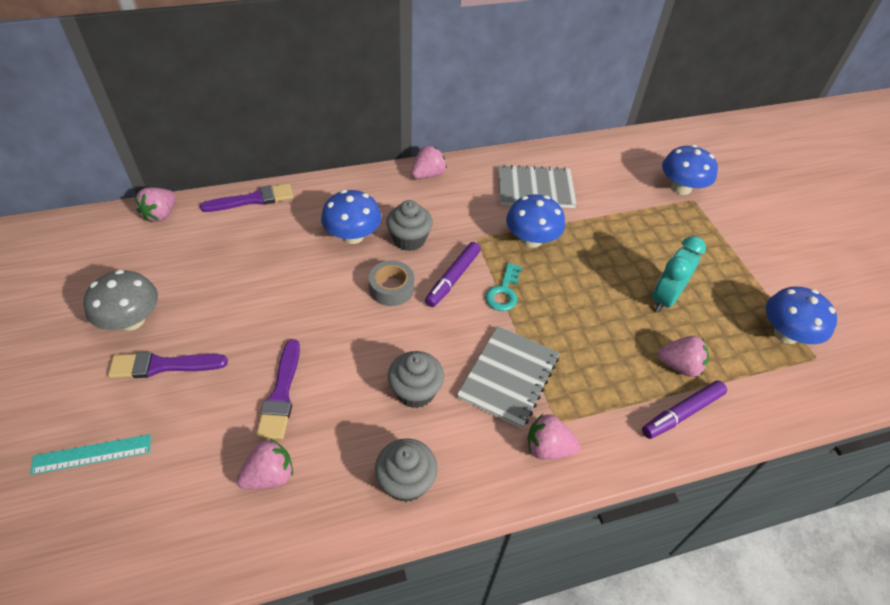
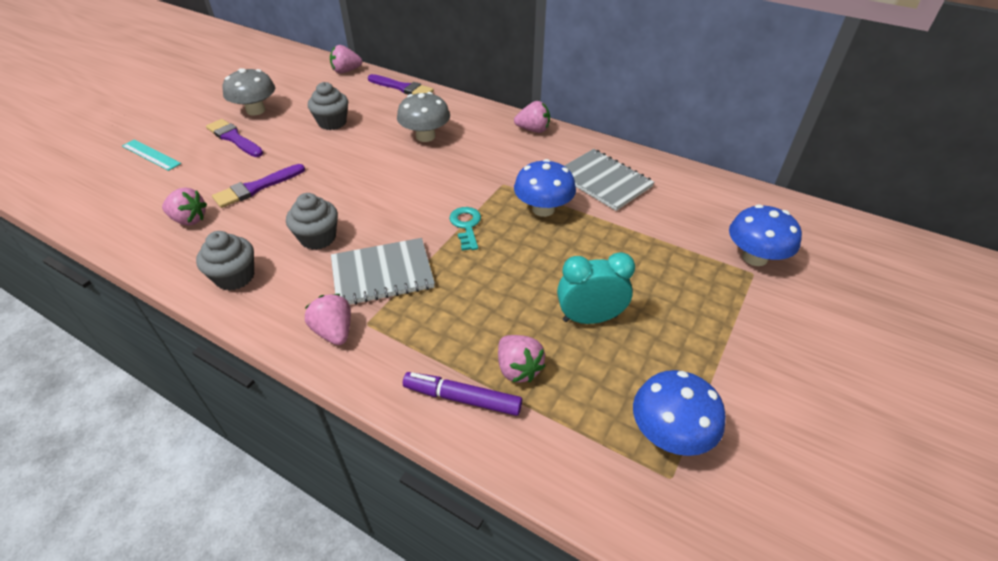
camera: 50 degrees right, 5 degrees down
blue mushroom [321,190,382,244] -> grey mushroom [397,92,450,142]
grey tape [369,260,414,306] -> none
grey cupcake [386,200,433,251] -> grey cupcake moved to [308,82,348,130]
purple marker [425,242,481,307] -> none
turquoise key [485,263,522,311] -> turquoise key turned 105 degrees clockwise [449,207,481,251]

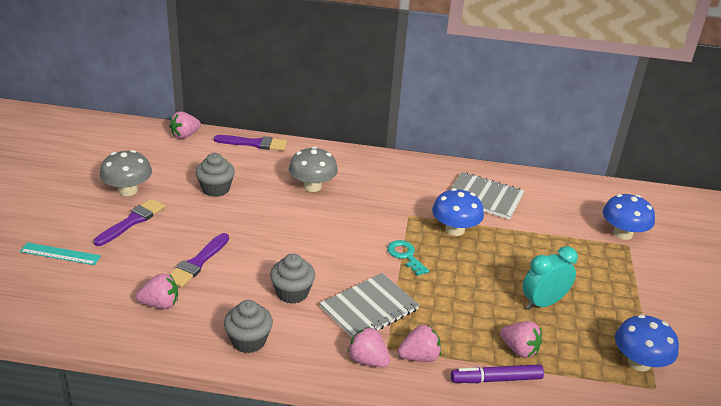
camera: 25 degrees left, 10 degrees down
purple brush [206,119,263,157] -> purple brush turned 105 degrees clockwise [94,199,165,246]
pink strawberry [514,101,550,133] -> pink strawberry moved to [398,325,441,362]

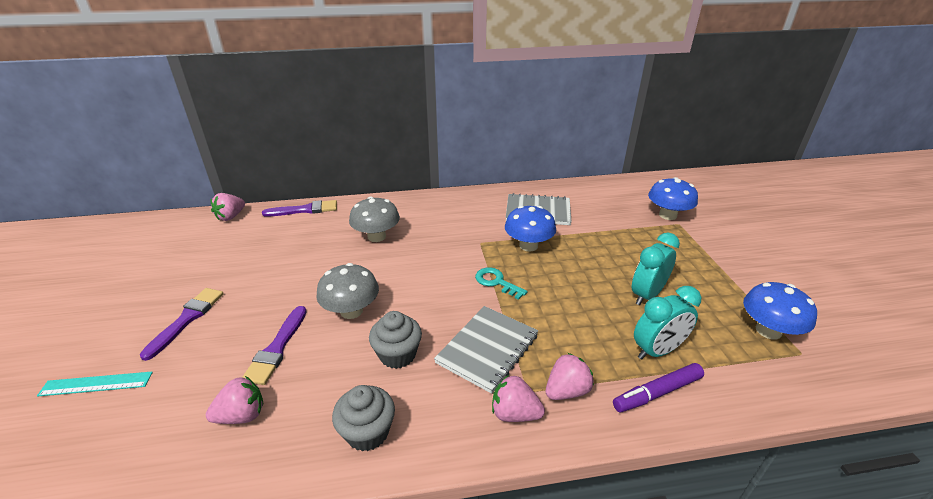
camera: 15 degrees left, 0 degrees up
grey mushroom [100,150,152,196] -> grey mushroom moved to [316,263,379,319]
grey cupcake [195,153,235,197] -> none
pink strawberry [500,321,542,358] -> turquoise clock [634,286,701,360]

